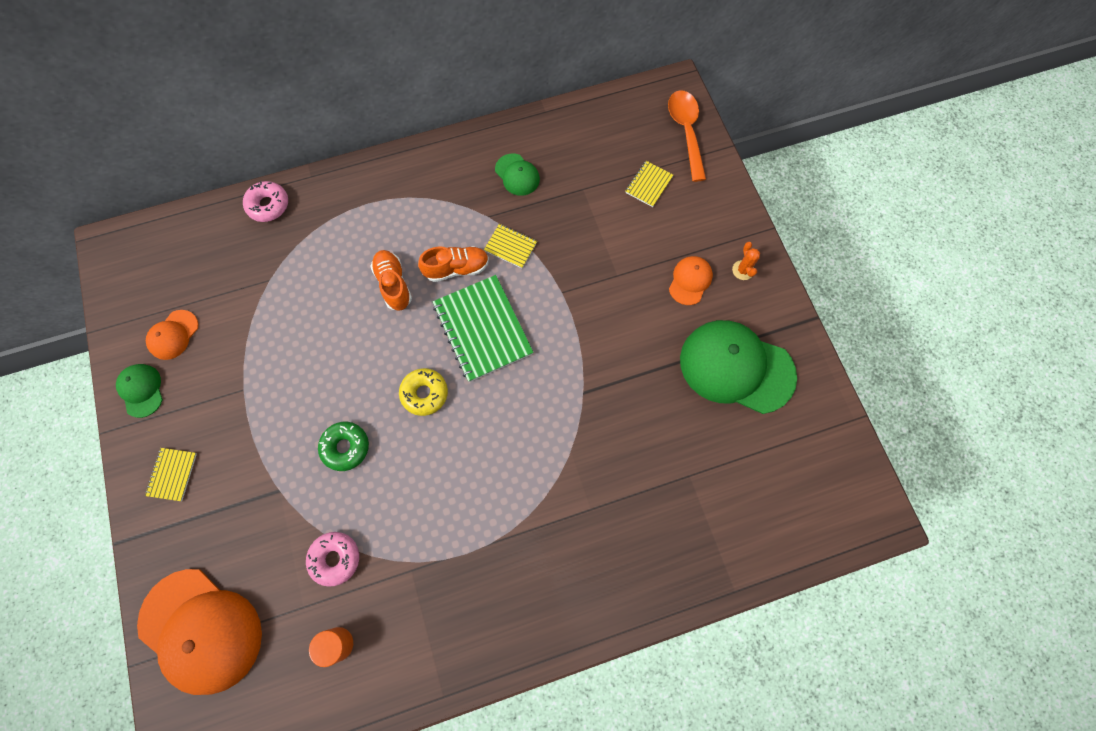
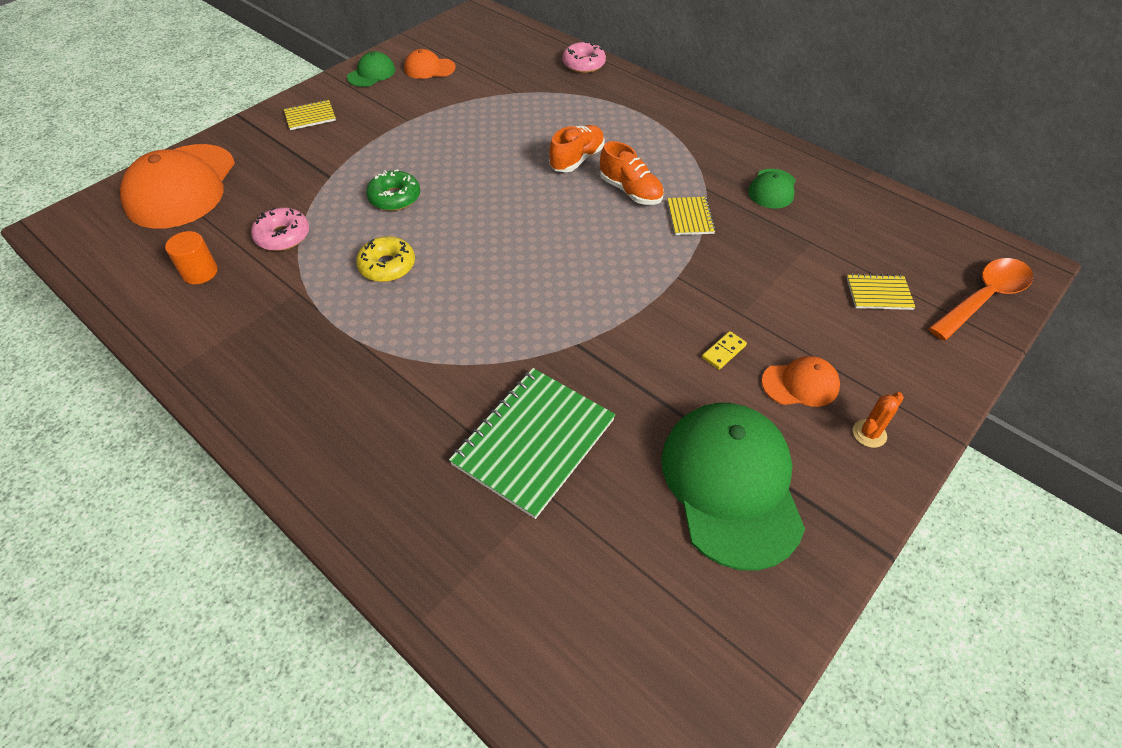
camera: 60 degrees right, 20 degrees down
yellow donut [399,368,448,416] -> yellow donut moved to [356,236,415,282]
green notebook [433,275,534,382] -> green notebook moved to [449,368,615,519]
none -> yellow domino [702,331,747,370]

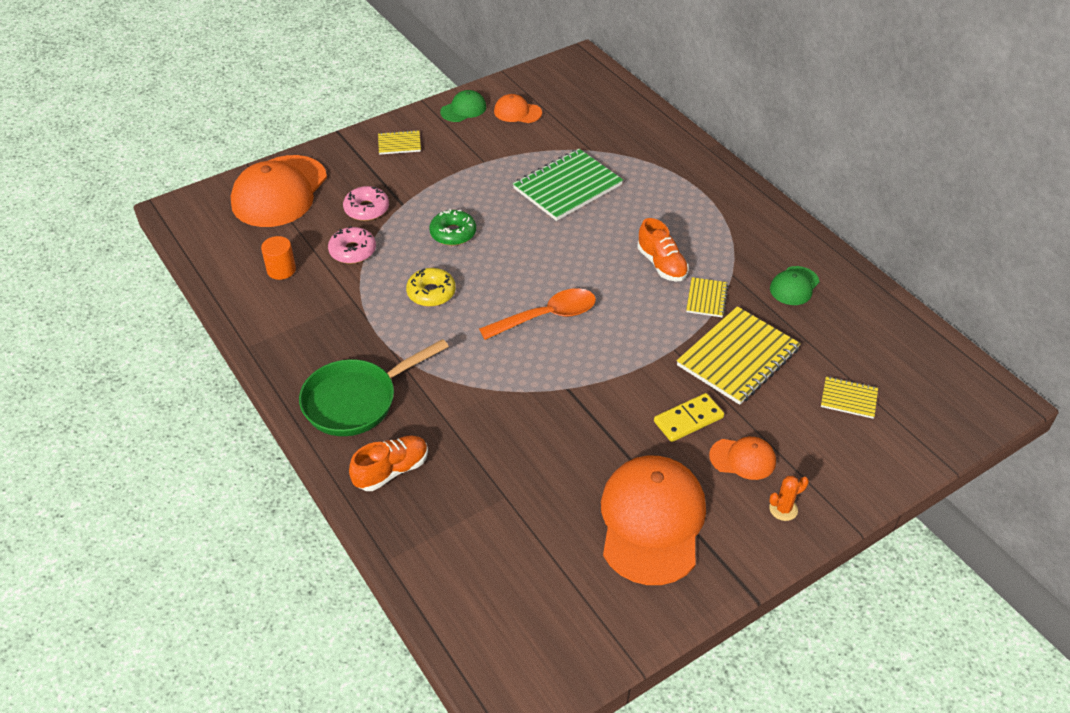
camera: 15 degrees right, 5 degrees down
green notebook [449,368,615,519] -> green notebook moved to [513,149,623,221]
orange shoe [549,125,605,172] -> orange shoe moved to [349,436,428,491]
pink donut [562,41,606,73] -> pink donut moved to [343,186,389,221]
green cap [661,403,805,571] -> orange cap [601,456,706,585]
yellow domino [702,331,747,370] -> yellow domino [654,393,724,442], size x1.66
orange spoon [928,258,1033,340] -> orange spoon moved to [479,288,596,340]
none -> green pan [299,339,449,436]
none -> yellow notebook [677,306,801,405]

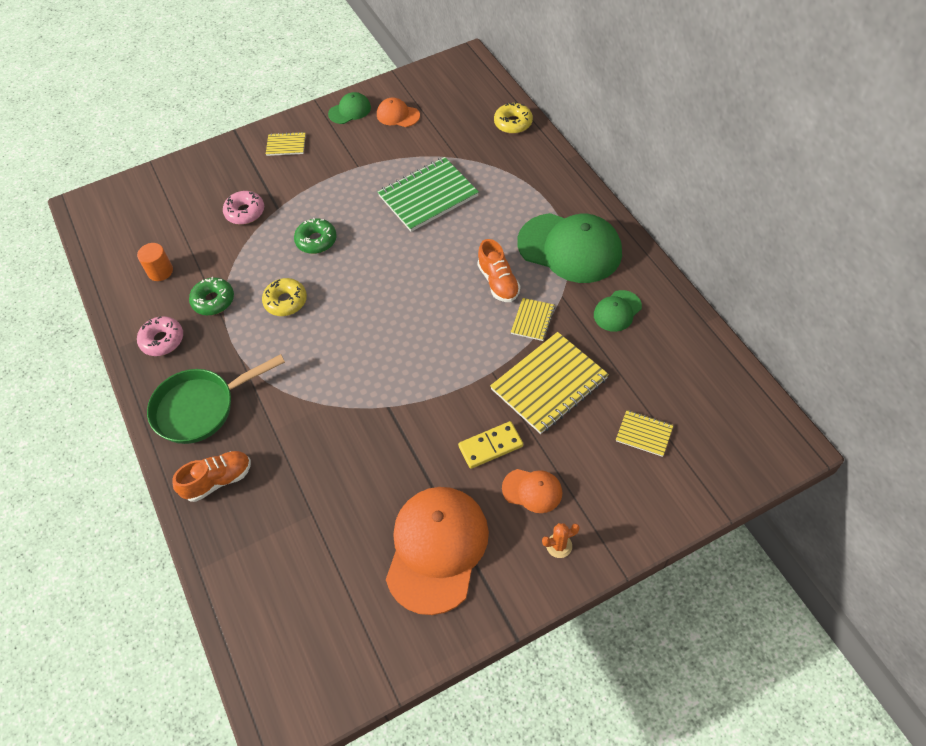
camera: 10 degrees right, 10 degrees up
orange cap [231,155,327,227] -> none
pink donut [328,226,376,264] -> pink donut moved to [137,316,183,356]
orange spoon [479,288,596,340] -> none
none -> green donut [189,277,234,315]
none -> yellow donut [494,102,533,134]
none -> green cap [517,213,622,283]

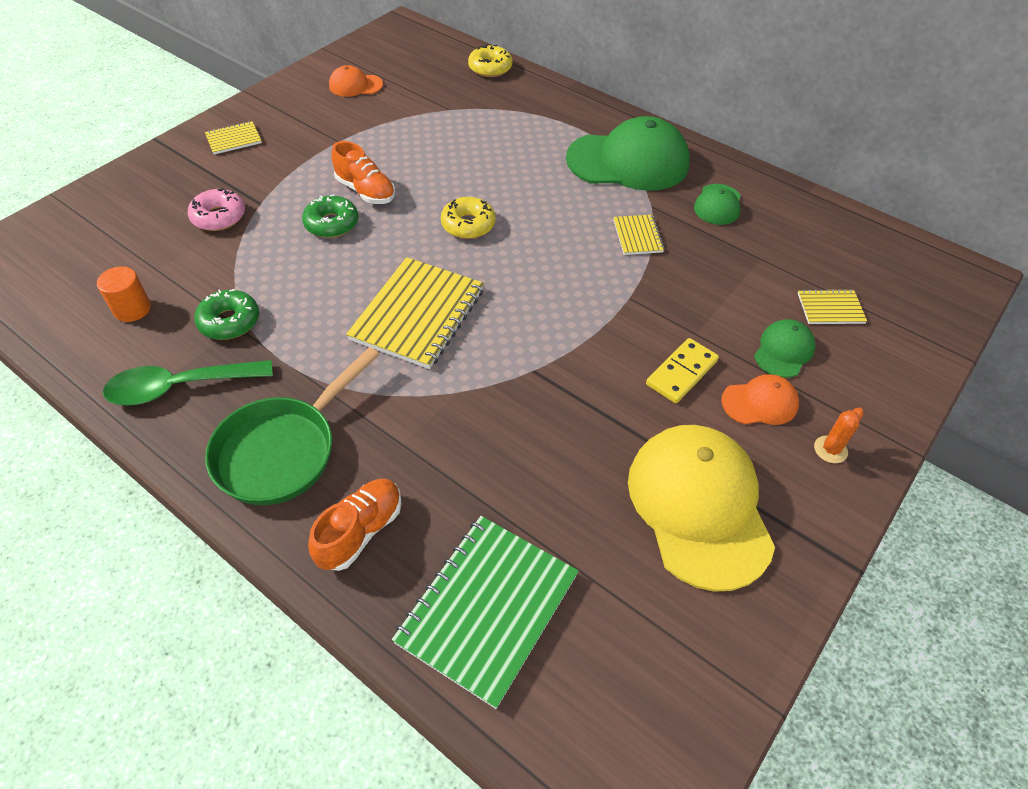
camera: 30 degrees left, 5 degrees down
pink donut [137,316,183,356] -> green spoon [103,360,273,405]
yellow donut [262,278,307,316] -> yellow donut moved to [441,197,496,239]
green cap [328,92,371,124] -> green cap moved to [754,319,816,378]
green notebook [378,157,479,232] -> green notebook moved to [392,516,579,709]
orange cap [386,487,489,615] -> yellow cap [628,425,775,592]
orange shoe [478,239,520,302] -> orange shoe moved to [331,141,395,204]
yellow notebook [490,332,609,434] -> yellow notebook moved to [346,257,484,369]

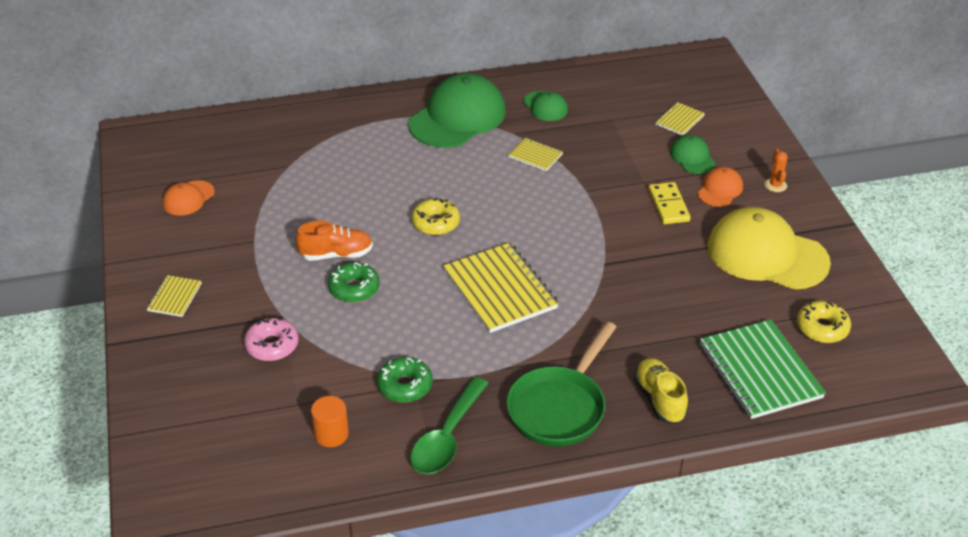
camera: 50 degrees left, 10 degrees down
green pan [205,347,380,505] -> green pan turned 45 degrees clockwise [506,322,616,447]
orange shoe [308,479,402,571] -> yellow shoe [634,358,688,423]
yellow donut [468,44,513,77] -> yellow donut moved to [797,301,851,343]

